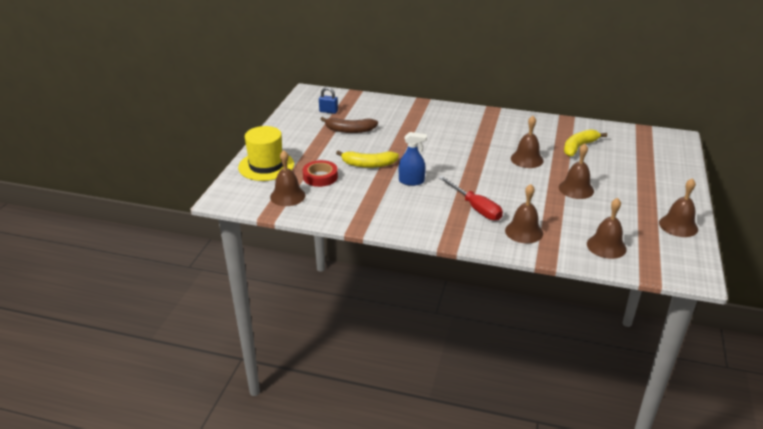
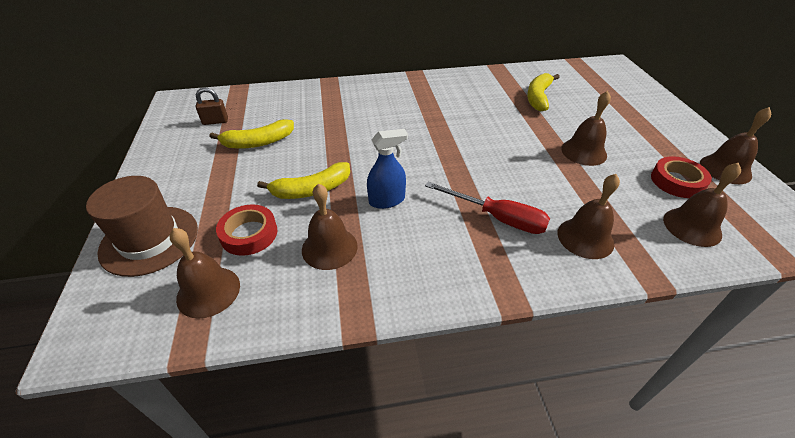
camera: 25 degrees left, 10 degrees up
yellow hat [238,126,294,181] -> brown hat [86,176,198,277]
blue padlock [319,87,338,114] -> brown padlock [196,88,228,125]
brown banana [320,117,378,133] -> yellow banana [210,119,294,149]
brown bell [511,116,544,168] -> brown bell moved to [302,183,358,270]
none -> red tape [651,156,712,198]

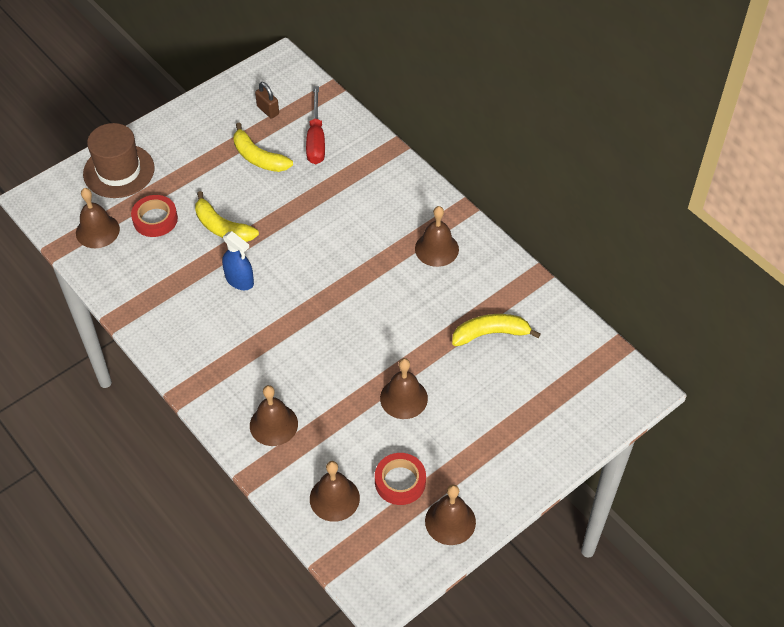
camera: 60 degrees right, 10 degrees up
brown bell [302,183,358,270] -> brown bell moved to [415,206,459,267]
red screwdriver [425,182,550,234] -> red screwdriver moved to [306,86,325,164]

